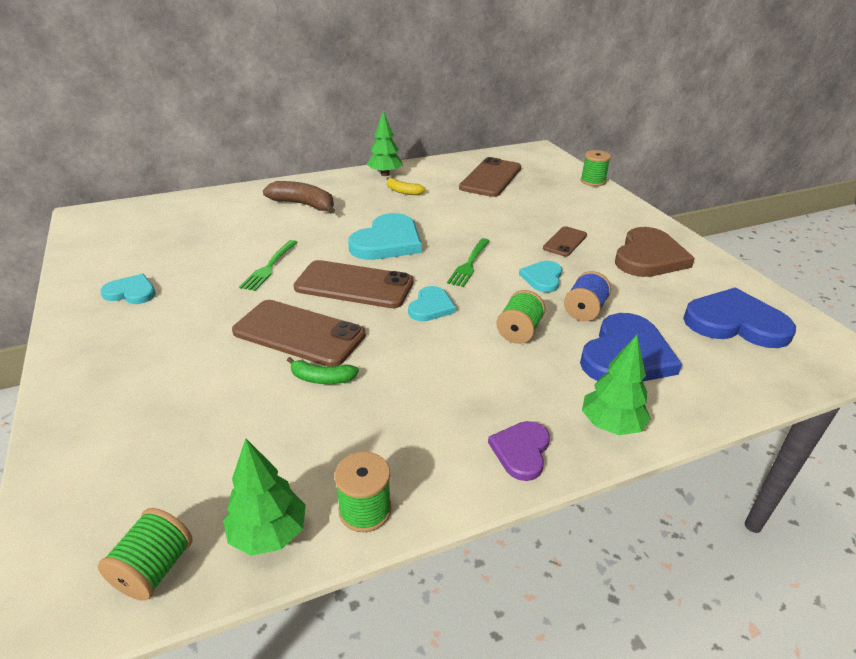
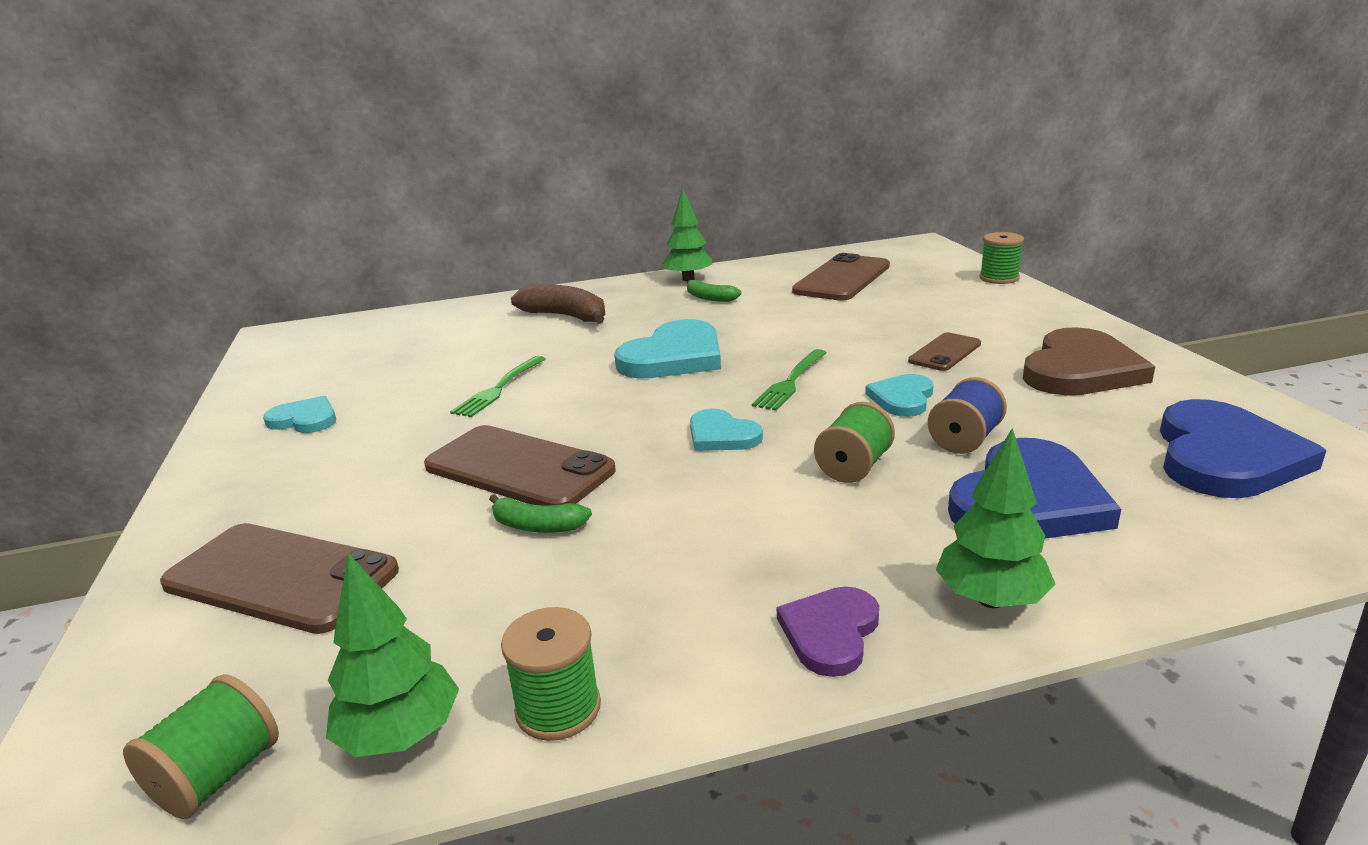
camera: 10 degrees right, 10 degrees down
brown phone [293,260,413,308] -> brown phone moved to [160,523,399,634]
yellow banana [386,177,426,195] -> green banana [687,280,741,302]
turquoise heart [408,286,456,321] -> turquoise heart turned 105 degrees clockwise [690,409,763,451]
blue heart [683,288,796,348] -> blue heart turned 90 degrees clockwise [1160,399,1326,498]

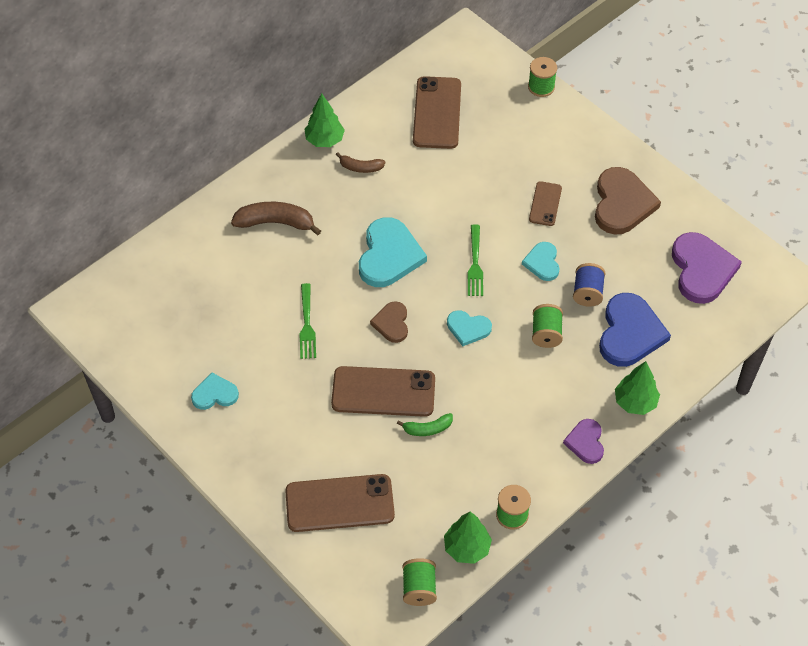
camera: 30 degrees left, 30 degrees up
green banana [687,280,741,302] -> brown banana [336,152,386,173]
blue heart [1160,399,1326,498] -> purple heart [672,232,742,304]
none -> brown heart [370,301,408,343]

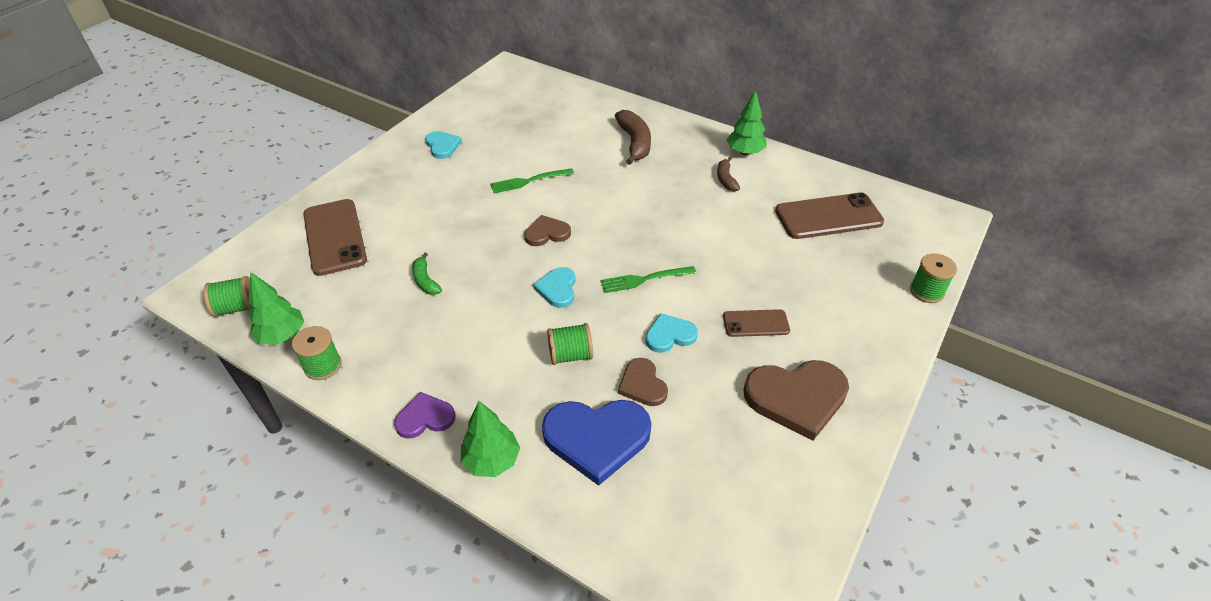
camera: 75 degrees right, 10 degrees down
brown phone [331,366,435,417] -> none
turquoise heart [359,217,427,287] -> none
blue spool [573,263,605,307] -> brown heart [618,358,668,406]
purple heart [672,232,742,304] -> none

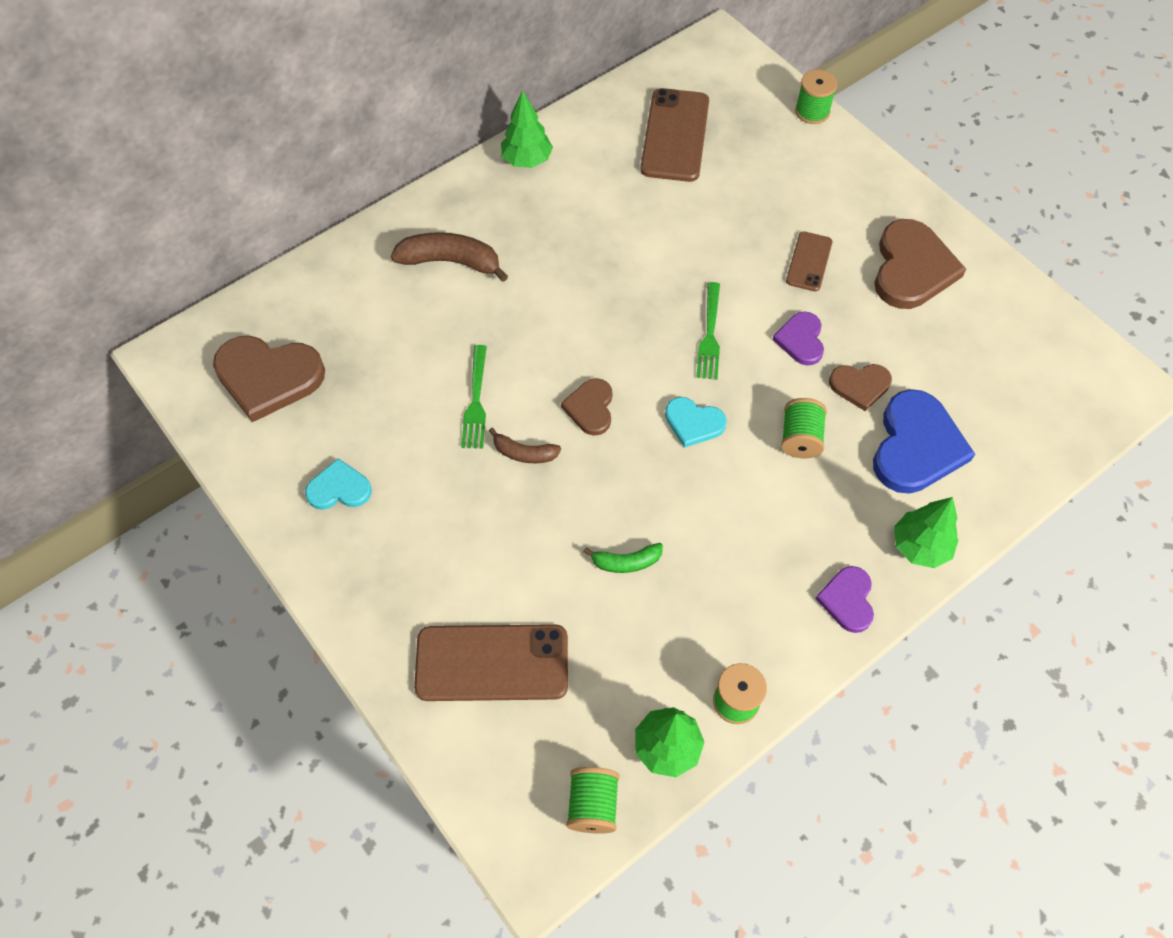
camera: 70 degrees left, 15 degrees up
turquoise heart [645,313,698,353] -> purple heart [772,311,824,366]
brown banana [717,157,740,191] -> brown banana moved to [489,428,561,463]
none -> brown heart [213,336,325,422]

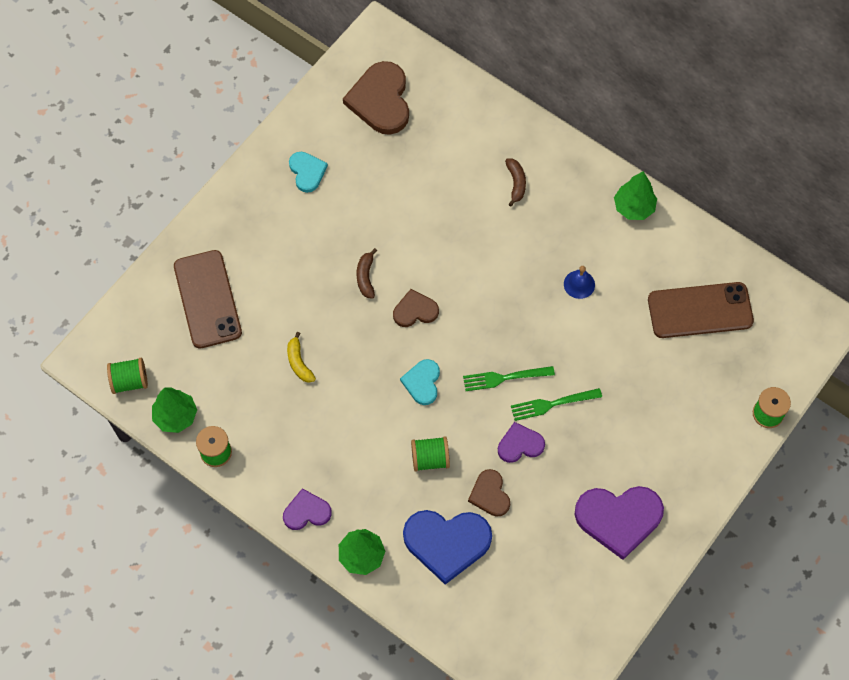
camera: 75 degrees right, 5 degrees up
brown banana [391,232,508,282] -> brown banana [505,159,526,207], size x0.58
green fork [461,345,487,449] -> green fork moved to [511,388,602,421]
green banana [583,543,663,573] -> yellow banana [287,332,316,383]
brown phone [786,231,833,291] -> none
brown heart [874,219,966,309] -> purple heart [575,486,664,560]
none -> blue bell [564,266,595,299]

